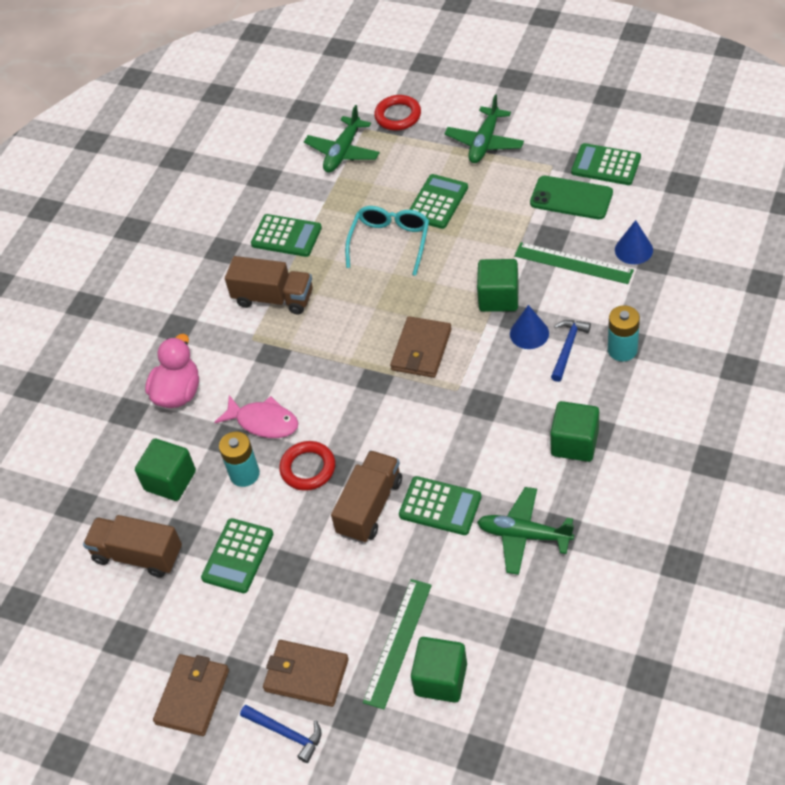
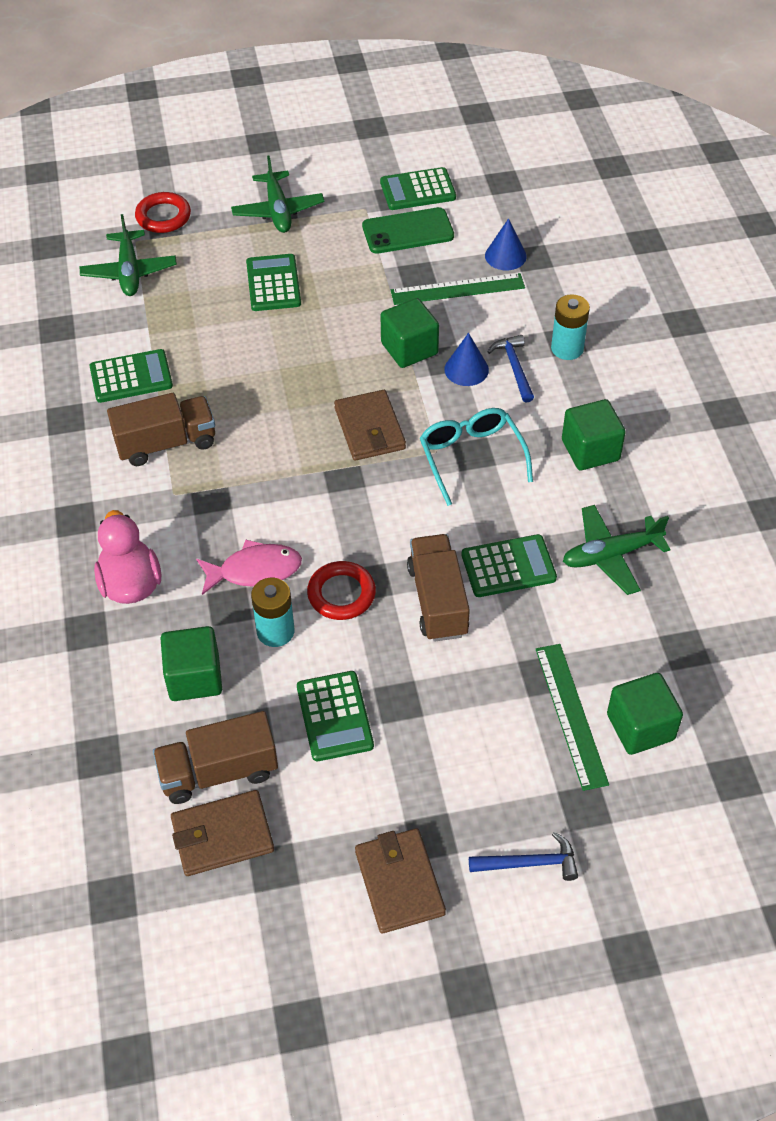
camera: 40 degrees left, 0 degrees up
brown wallet [263,640,349,707] -> brown wallet moved to [171,790,274,876]
turquoise glasses [345,206,429,276] -> turquoise glasses moved to [420,408,533,506]

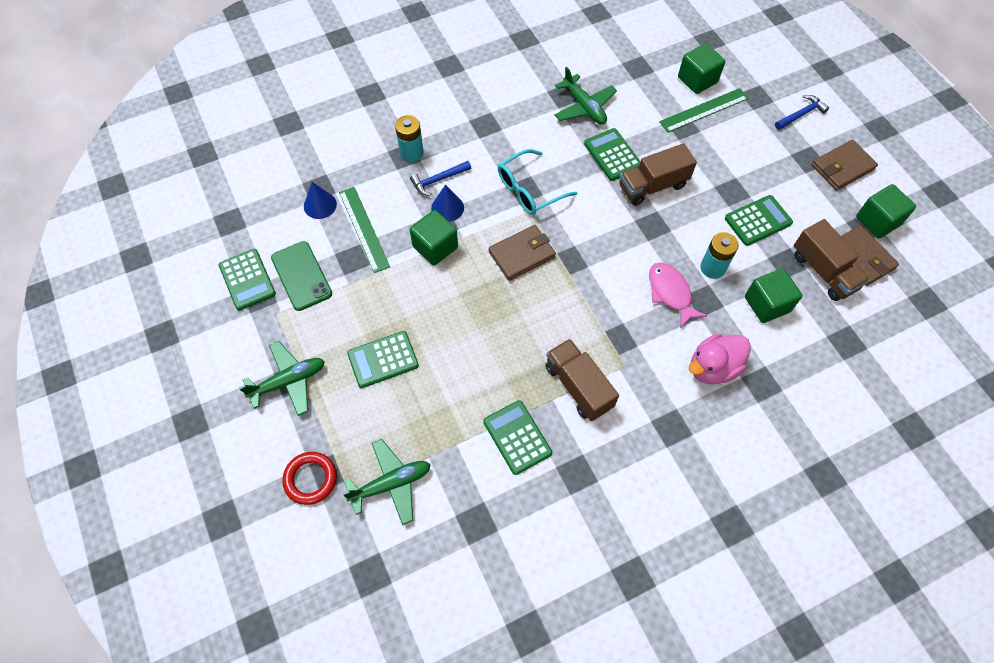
camera: 105 degrees left, 10 degrees up
red ring [307,561,376,620] -> none
blue hammer [469,832,578,881] -> blue hammer turned 75 degrees clockwise [775,95,829,130]
green cube [562,399,626,470] -> green cube moved to [856,184,916,238]

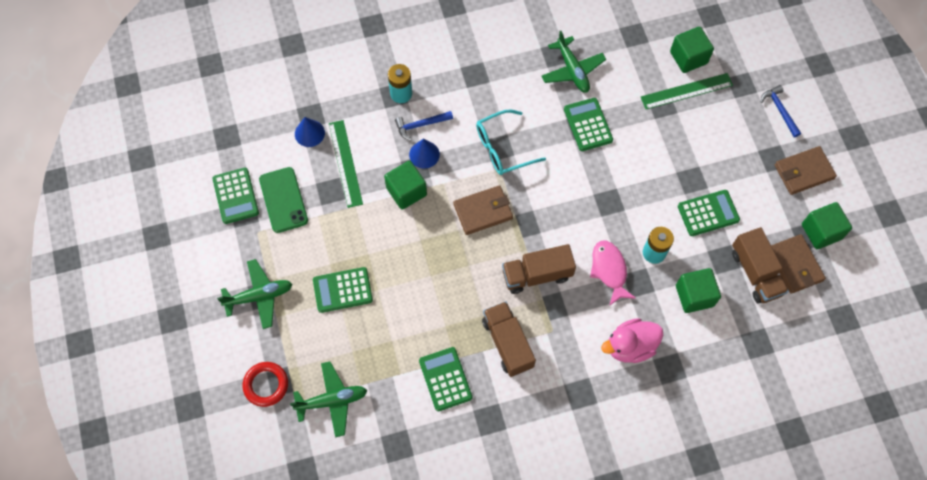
camera: 10 degrees right, 5 degrees up
brown truck [619,143,697,206] -> brown truck moved to [502,244,576,294]
blue hammer [775,95,829,130] -> blue hammer turned 90 degrees counterclockwise [761,85,801,138]

